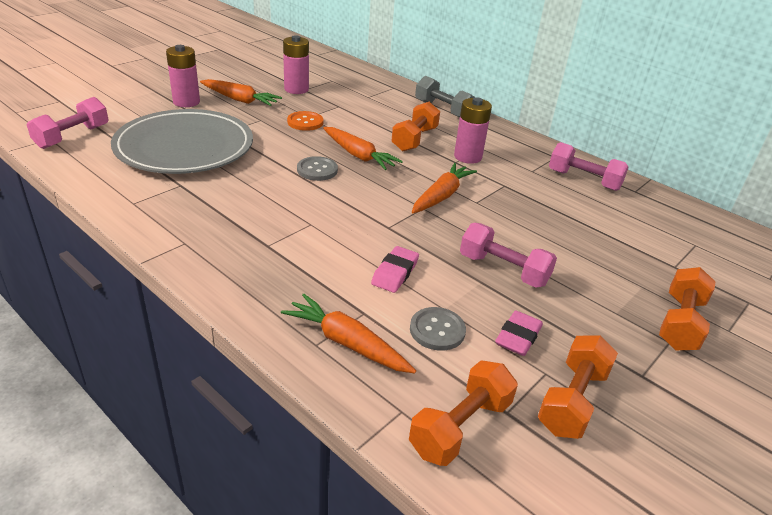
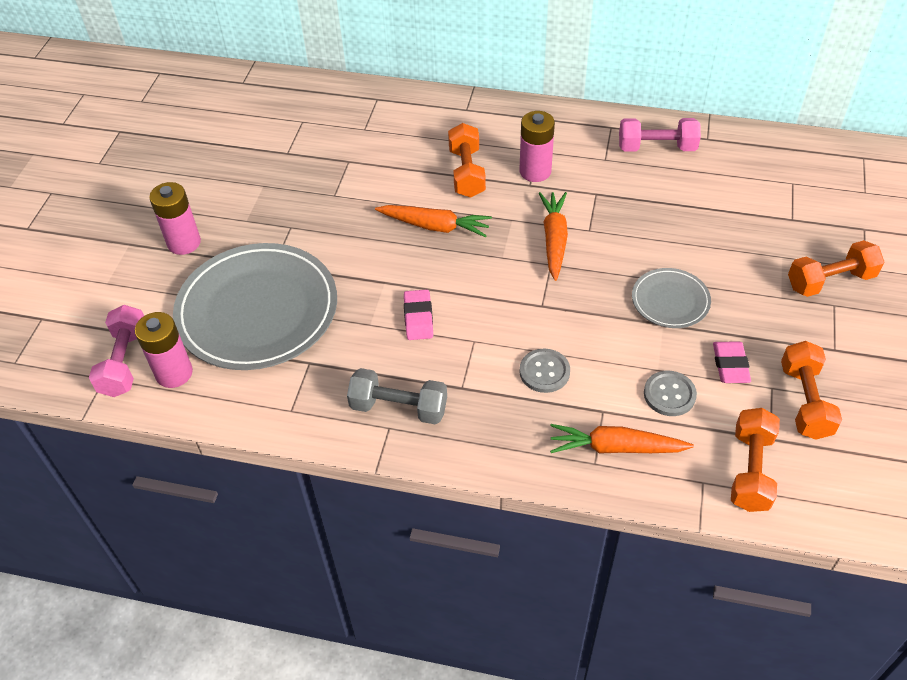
camera: 25 degrees left, 15 degrees up
orange carrot [200,79,282,106] -> none
pink battery [283,35,309,94] -> pink battery moved to [135,312,193,388]
orange button [287,111,323,131] -> none
grey button [297,156,338,181] -> grey button moved to [520,349,570,393]
pink eraser [371,246,419,293] -> pink eraser moved to [404,290,433,340]
grey dumbbell [415,76,475,117] -> grey dumbbell moved to [347,368,447,424]
pink dumbbell [460,223,557,288] -> grey plate [632,268,711,328]
orange dumbbell [659,267,715,350] -> orange dumbbell turned 75 degrees clockwise [788,240,884,297]

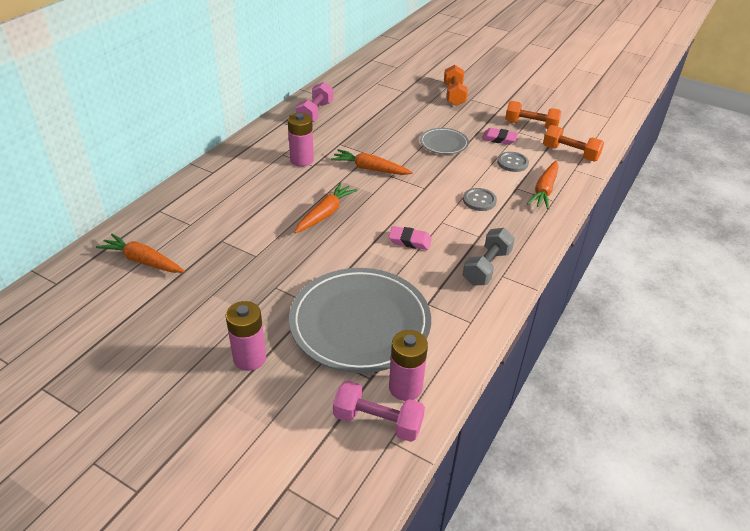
camera: 75 degrees left, 10 degrees down
orange dumbbell [448,123,486,198] -> none
none -> orange carrot [96,234,185,273]

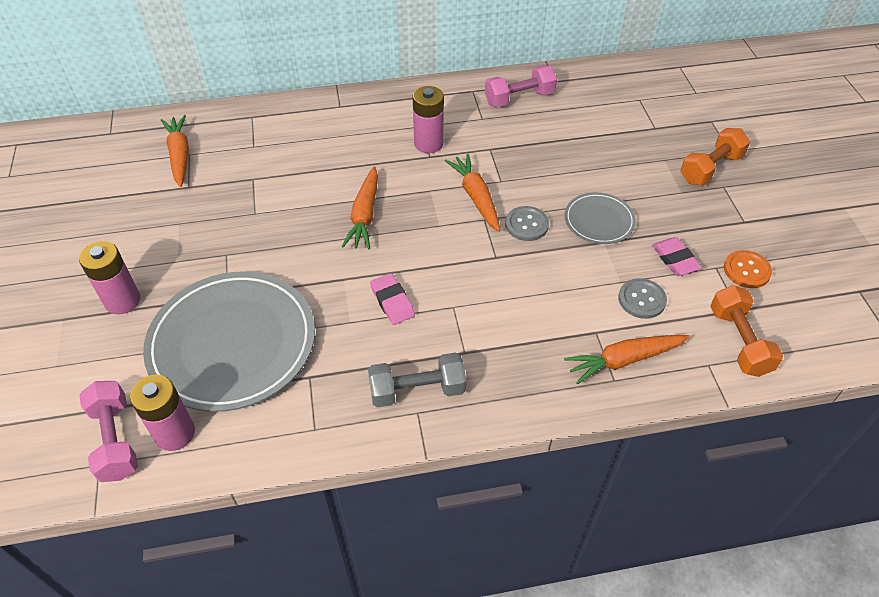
camera: 50 degrees right, 10 degrees up
orange carrot [294,183,358,233] -> orange carrot turned 105 degrees clockwise [342,166,378,249]
grey button [463,188,497,211] -> grey button moved to [505,206,549,241]
orange dumbbell [505,101,562,129] -> orange button [724,250,772,288]

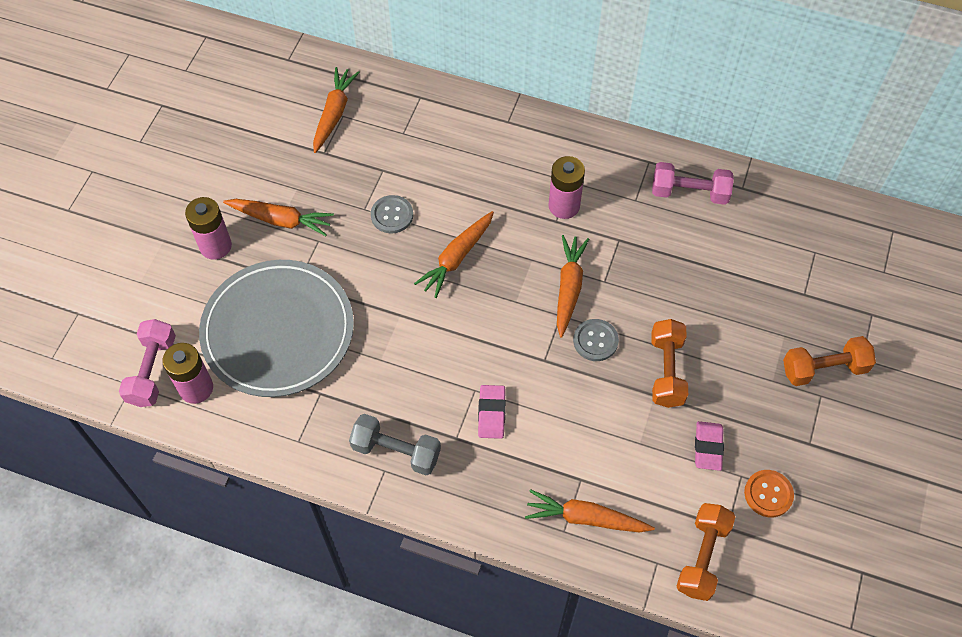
camera: 30 degrees right, 10 degrees up
pink eraser [370,273,415,325] -> pink eraser moved to [478,385,506,439]
grey plate [565,192,636,244] -> orange dumbbell [651,319,688,408]
grey button [618,278,667,319] -> grey button moved to [371,195,413,233]
none -> orange carrot [223,199,334,236]

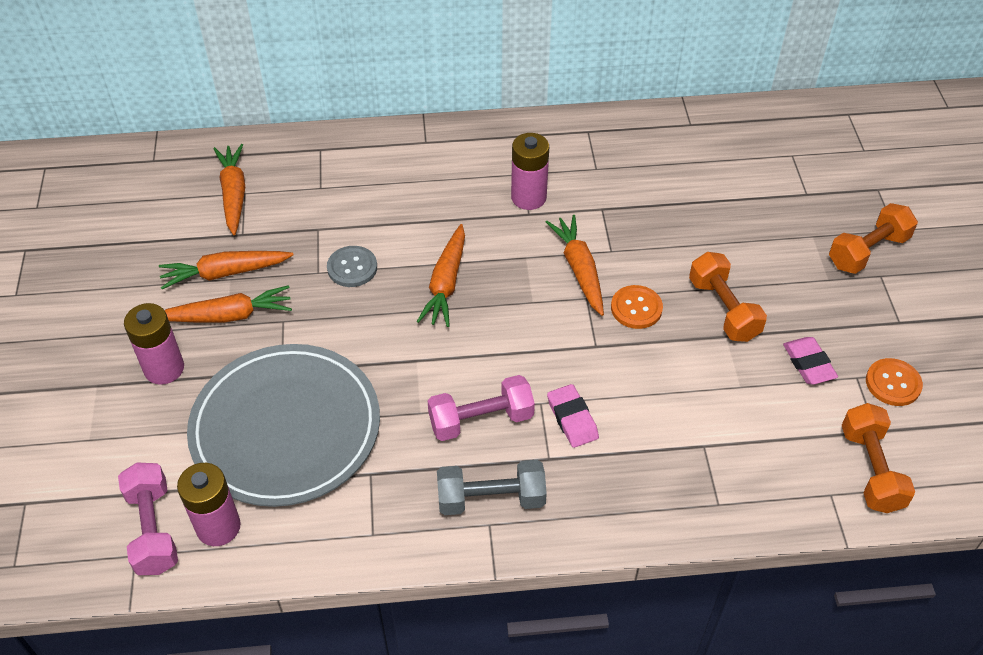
camera: 25 degrees left, 10 degrees down
orange carrot [525,489,655,533] -> orange carrot moved to [159,251,293,289]
grey button [573,319,619,361] -> orange button [611,285,663,329]
pink dumbbell [652,162,734,205] -> pink dumbbell moved to [428,375,535,441]

